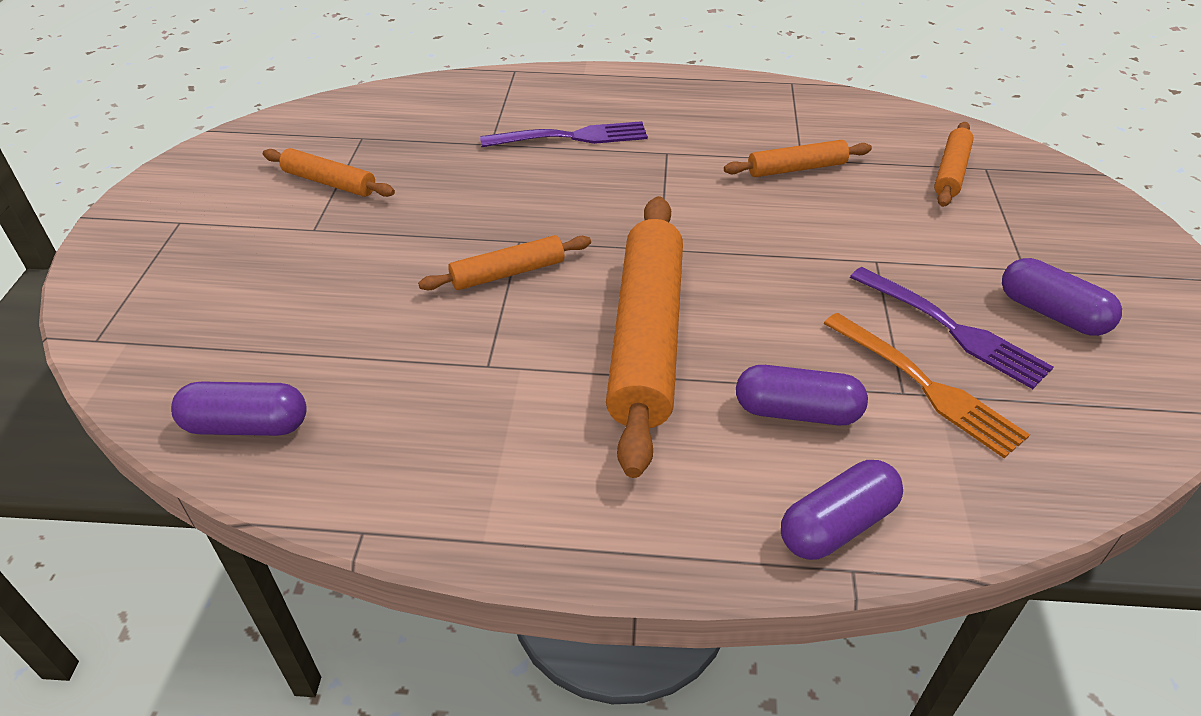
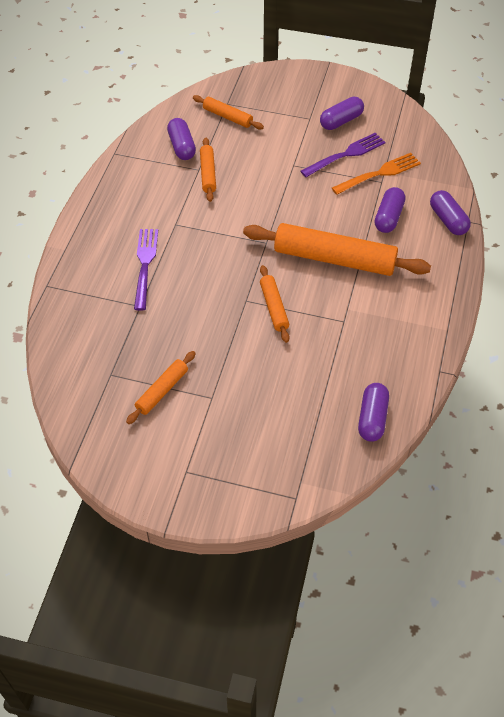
camera: 80 degrees left, 10 degrees up
none -> purple capsule [167,118,196,160]

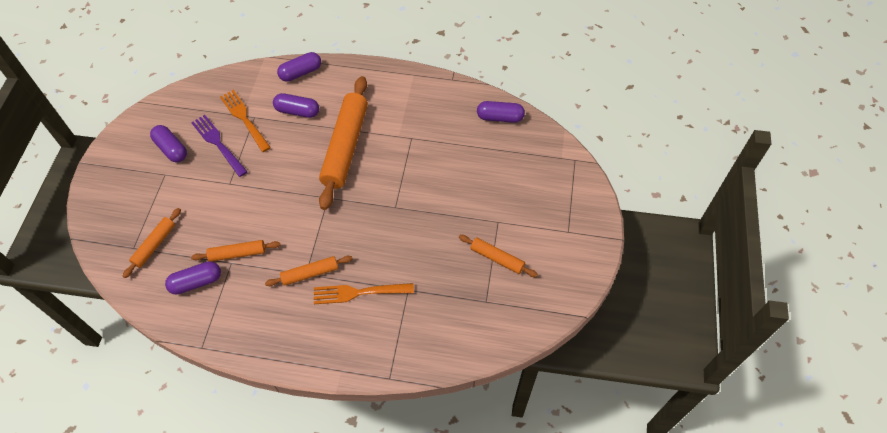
camera: 95 degrees left, 5 degrees up
purple fork [134,229,158,311] -> orange fork [314,283,414,304]
orange rolling pin [260,265,290,343] -> orange rolling pin moved to [265,256,353,286]

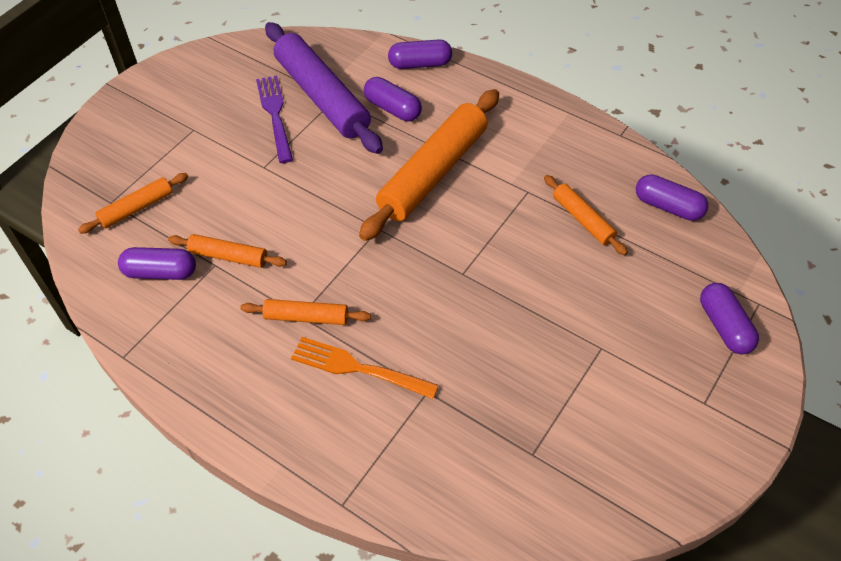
camera: 25 degrees right, 5 degrees down
purple capsule [150,125,187,162] -> purple capsule moved to [700,283,759,354]
orange fork [220,90,271,152] -> purple rolling pin [265,22,383,154]
orange rolling pin [459,235,538,277] -> orange rolling pin moved to [544,175,628,255]

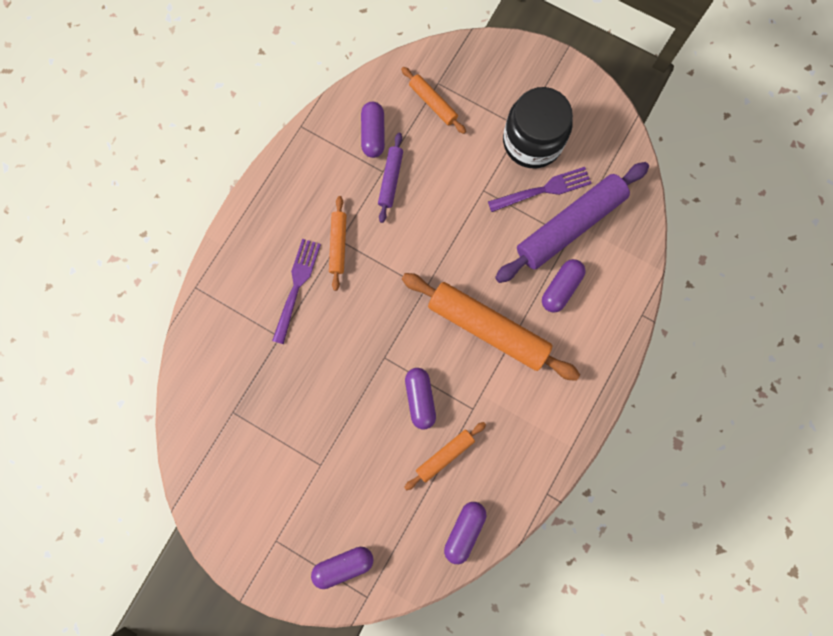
camera: 85 degrees right, 25 degrees up
orange rolling pin [168,234,287,268] -> purple rolling pin [378,133,403,223]
orange fork [291,337,439,399] -> purple fork [272,239,321,344]
purple capsule [388,39,452,69] -> purple capsule moved to [405,368,436,429]
none -> black jar [503,87,573,168]

